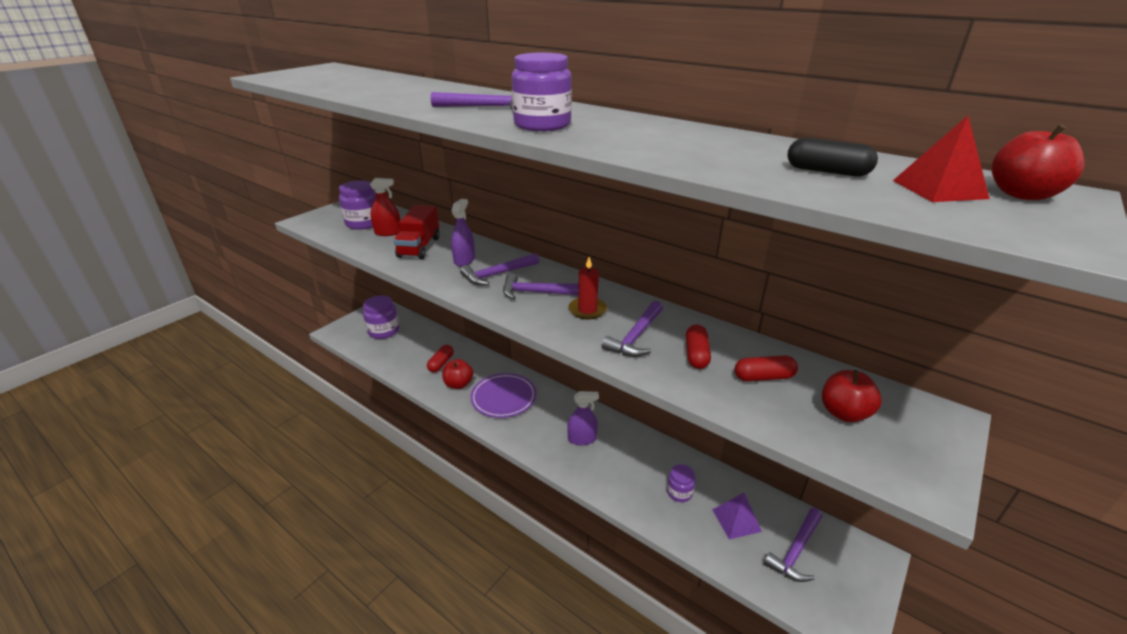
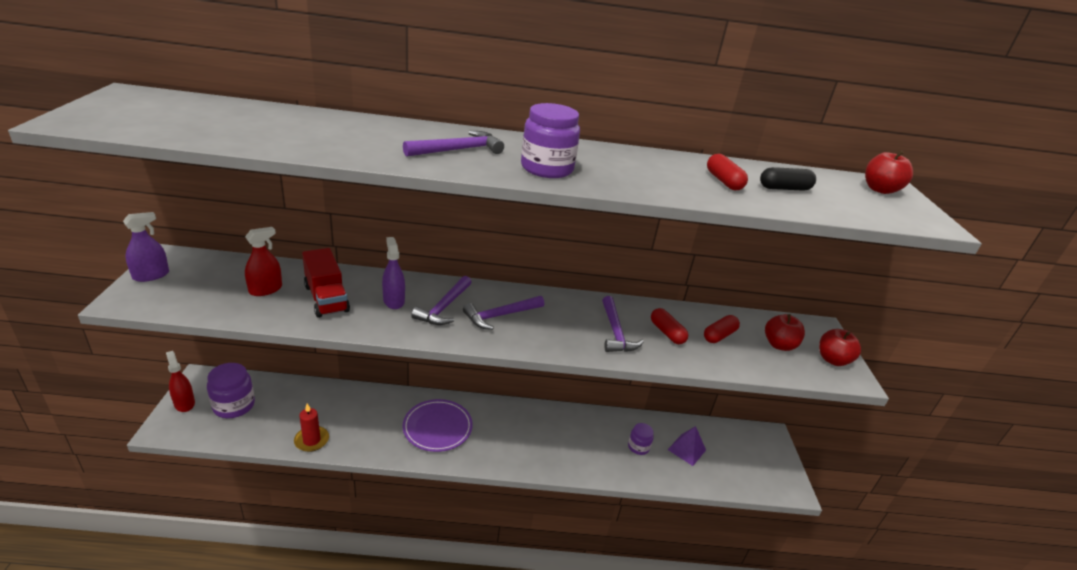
camera: 40 degrees left, 0 degrees up
purple jar [339,180,376,230] -> none
red capsule [427,345,454,372] -> red capsule moved to [707,154,748,190]
red apple [442,359,473,389] -> red apple moved to [819,329,861,366]
purple spray bottle [567,391,599,445] -> purple spray bottle moved to [123,212,169,282]
red candle [568,257,607,319] -> red candle moved to [294,404,329,452]
purple hammer [764,508,823,582] -> none
red pyramid [893,116,990,202] -> none
none -> red spray bottle [166,351,195,412]

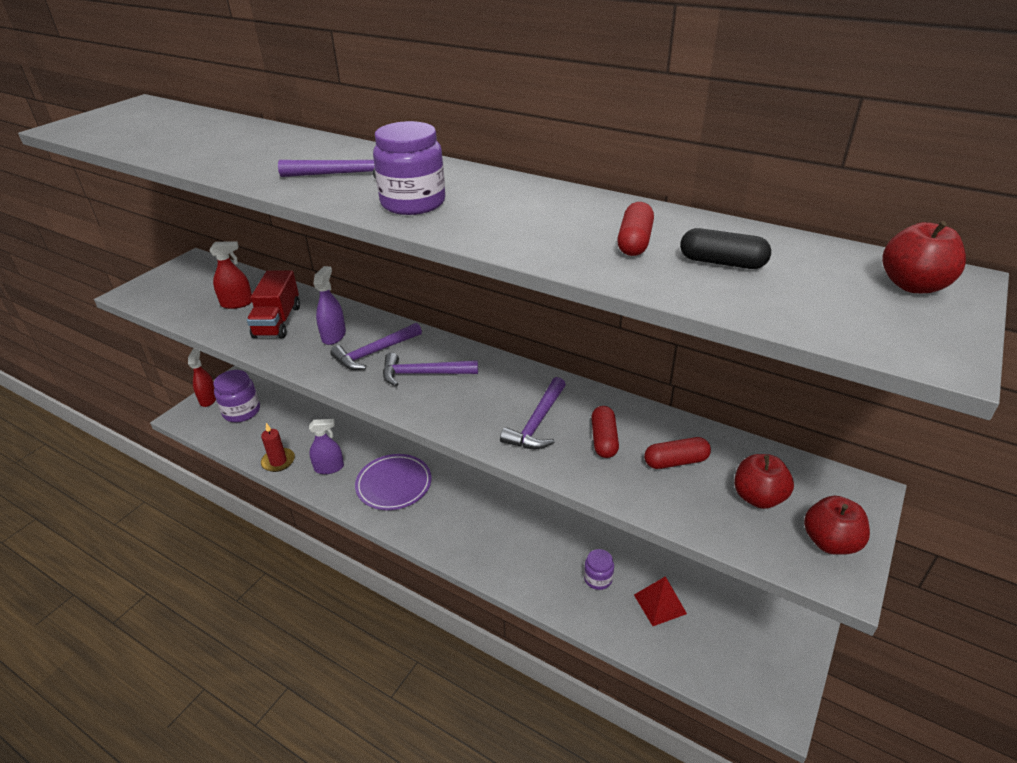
camera: 35 degrees right, 5 degrees up
purple spray bottle [123,212,169,282] -> purple spray bottle moved to [309,419,344,474]
purple pyramid [668,426,706,466] -> red pyramid [634,576,687,626]

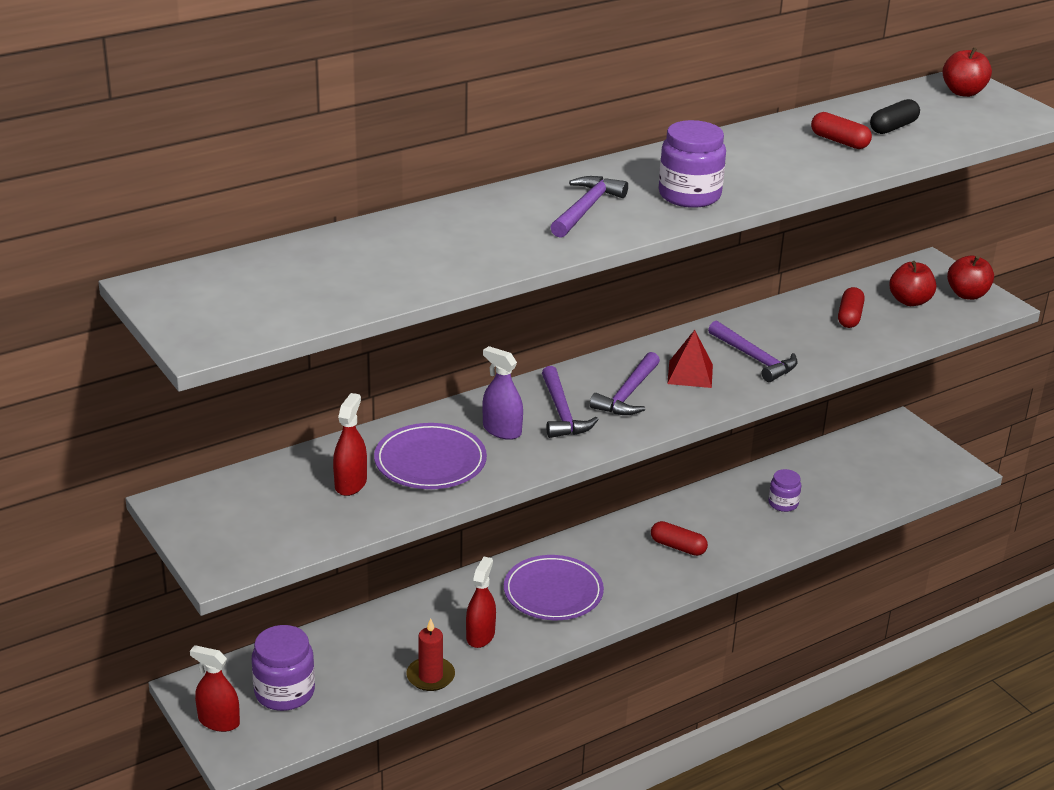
camera: 65 degrees left, 5 degrees down
red truck [247,270,300,338] -> purple plate [374,423,487,489]
purple spray bottle [309,419,344,474] -> red spray bottle [466,557,496,648]
red capsule [591,406,619,458] -> red capsule moved to [651,521,708,556]
red pyramid [634,576,687,626] -> red pyramid moved to [667,330,713,388]

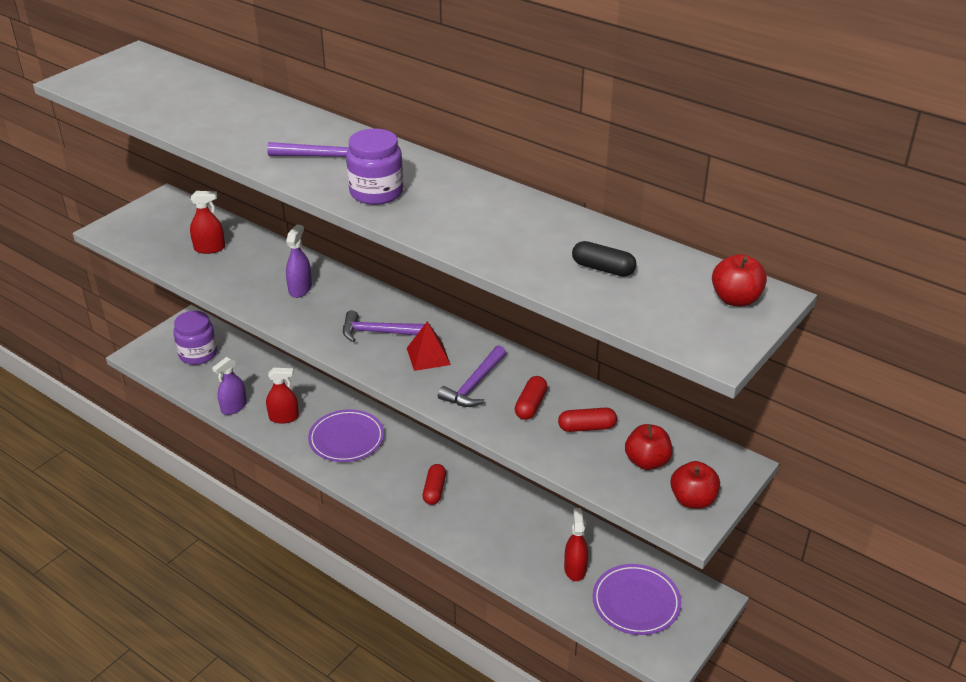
camera: 70 degrees right, 5 degrees up
red spray bottle [190,645,240,732] -> red spray bottle moved to [564,508,588,581]
purple plate [374,423,487,489] -> purple plate moved to [592,564,681,635]
red candle [406,618,455,691] -> purple spray bottle [212,357,247,415]
purple hammer [542,366,599,438] -> none
purple jar [768,469,801,512] -> none
red capsule [811,112,872,149] -> red capsule moved to [515,376,548,420]

